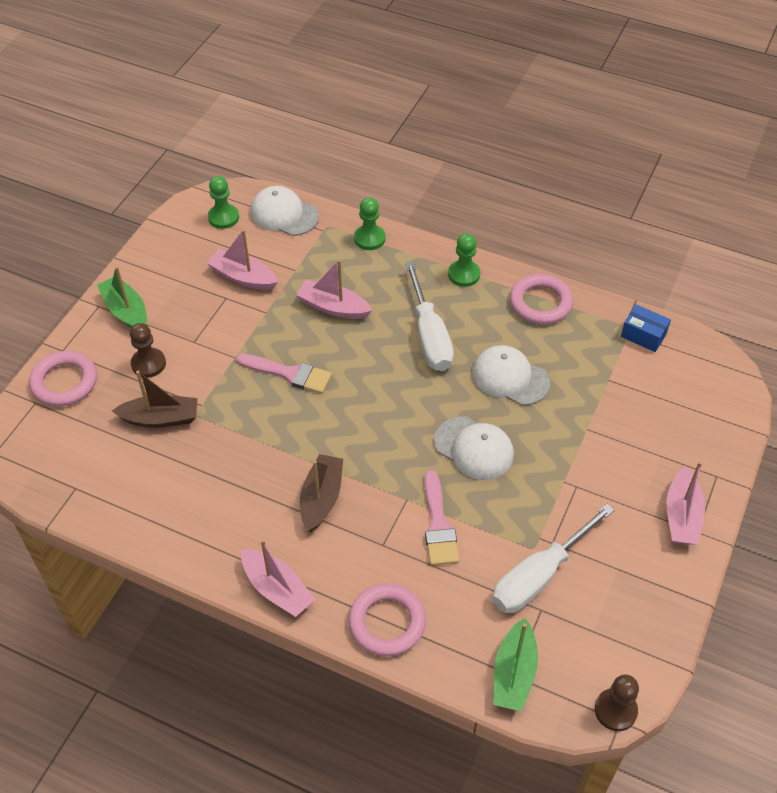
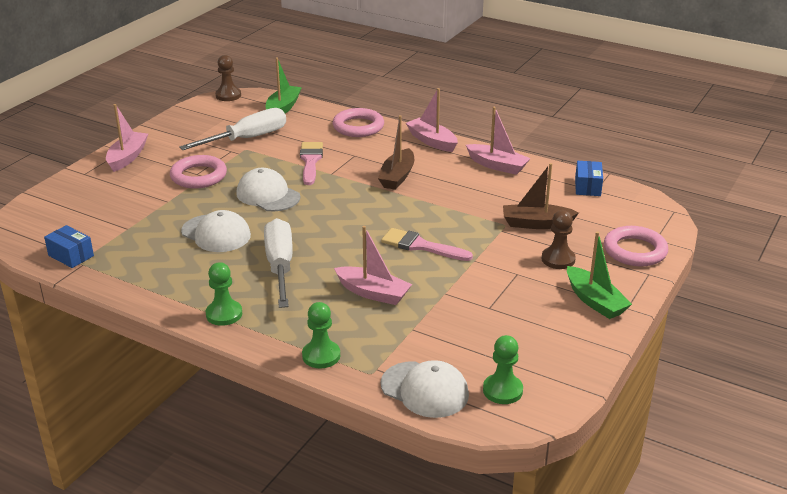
camera: 175 degrees left, 20 degrees down
pink boat [207,229,278,290] -> pink boat moved to [466,107,531,175]
pink ring [510,274,573,324] -> pink ring moved to [170,155,227,188]
none -> blue box [575,161,603,196]

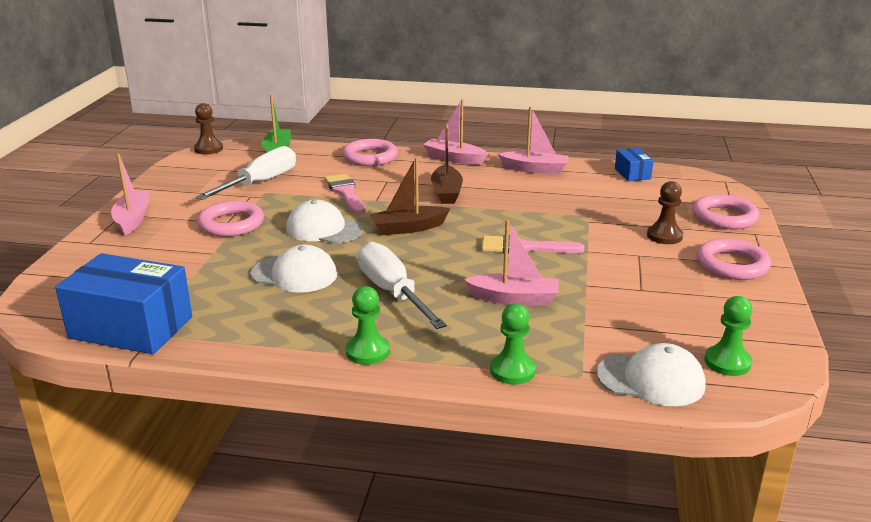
camera: 20 degrees left, 5 degrees down
blue box [44,225,94,268] -> blue box [55,253,192,354], size x2.06
brown boat [503,163,579,229] -> brown boat moved to [370,157,451,235]
green boat [567,231,632,319] -> pink ring [697,238,771,280]

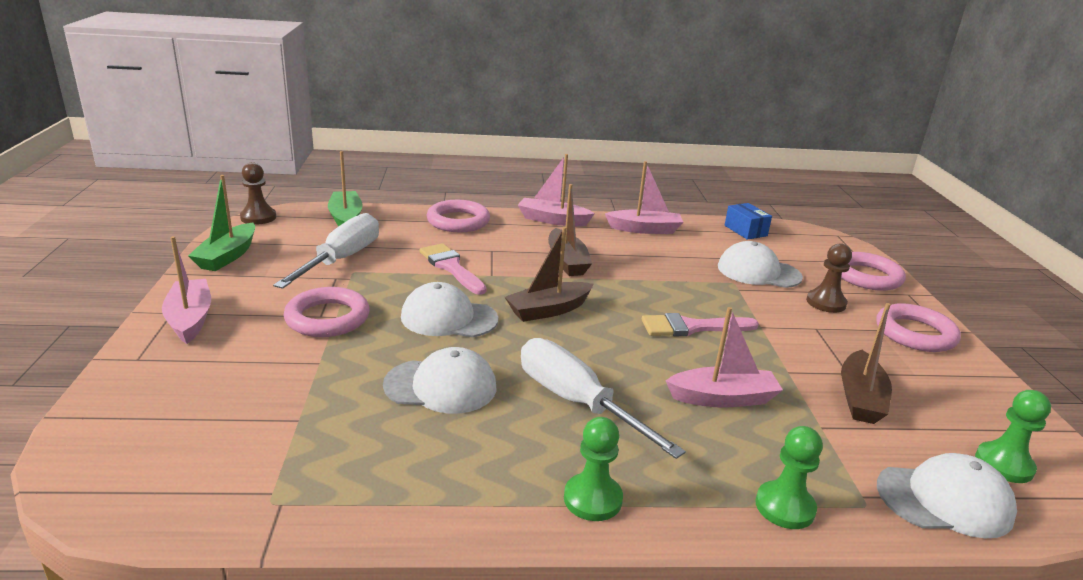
camera: 15 degrees left, 0 degrees up
blue box [55,253,192,354] -> none
none -> green boat [188,175,255,271]
none -> white cap [718,241,803,288]
none -> brown boat [841,303,892,424]

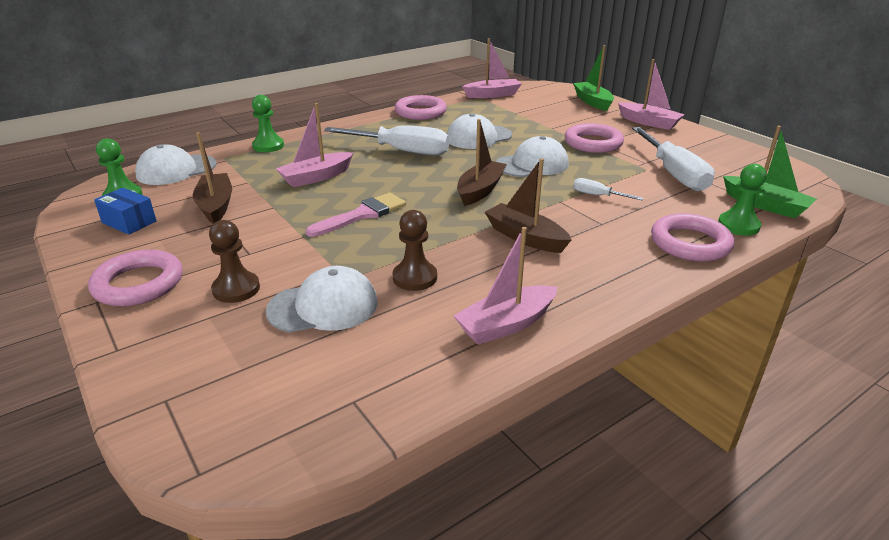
camera: 150 degrees right, 5 degrees up
green boat [188,175,255,271] -> green boat moved to [573,45,614,111]
brown pawn [240,162,276,225] -> brown pawn moved to [393,210,437,291]
pink brush [419,243,487,295] -> white screwdriver [573,178,644,200]
pink boat [518,154,595,226] -> pink boat moved to [462,38,522,98]
green pawn [564,417,623,521] -> green pawn moved to [718,164,767,236]
blue box [725,203,772,240] -> blue box moved to [94,188,156,235]
pink ring [841,252,906,291] -> pink ring moved to [395,95,447,120]

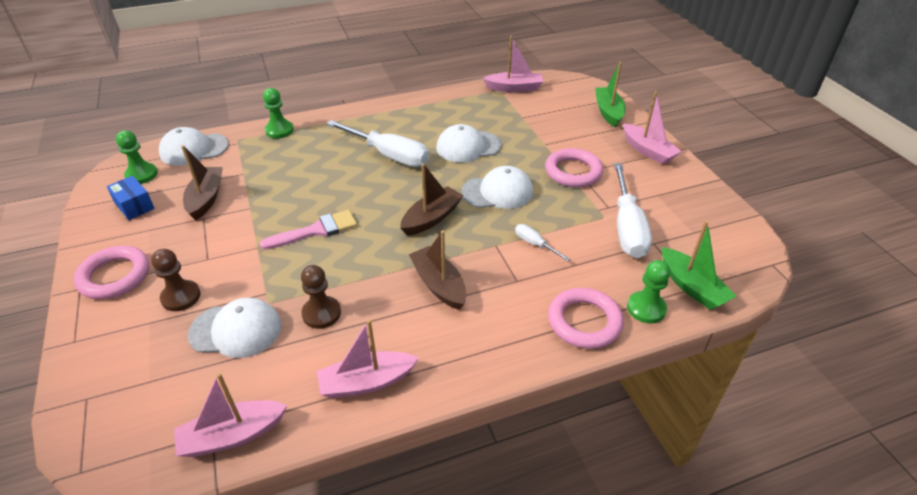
camera: 15 degrees right, 10 degrees up
pink boat [276,103,353,187] -> pink boat moved to [174,373,287,457]
pink ring [395,95,447,120] -> none

